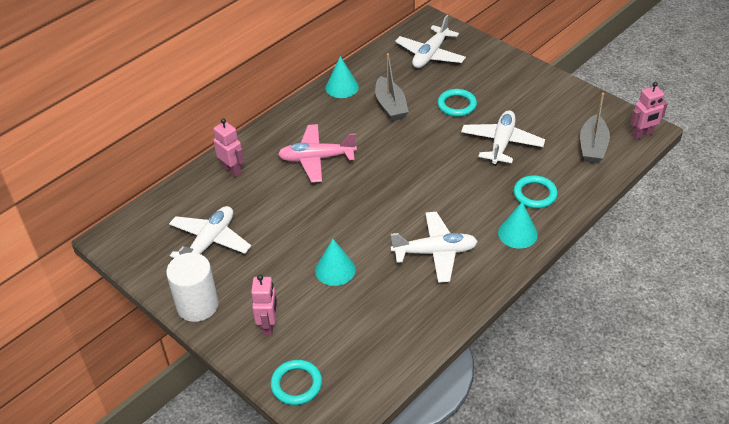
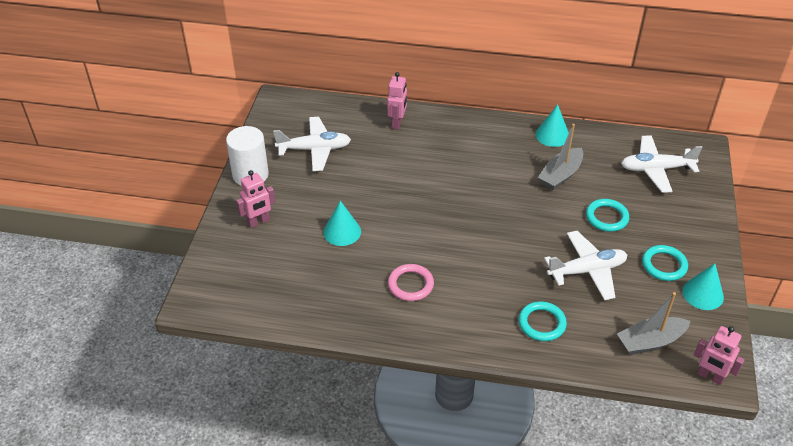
camera: 55 degrees right, 0 degrees up
turquoise ring [270,360,322,405] -> turquoise ring moved to [642,245,688,281]
pink plane [278,124,357,183] -> none
white plane [391,212,478,283] -> pink ring [388,264,434,301]
turquoise cone [498,202,538,249] -> turquoise cone moved to [682,263,724,310]

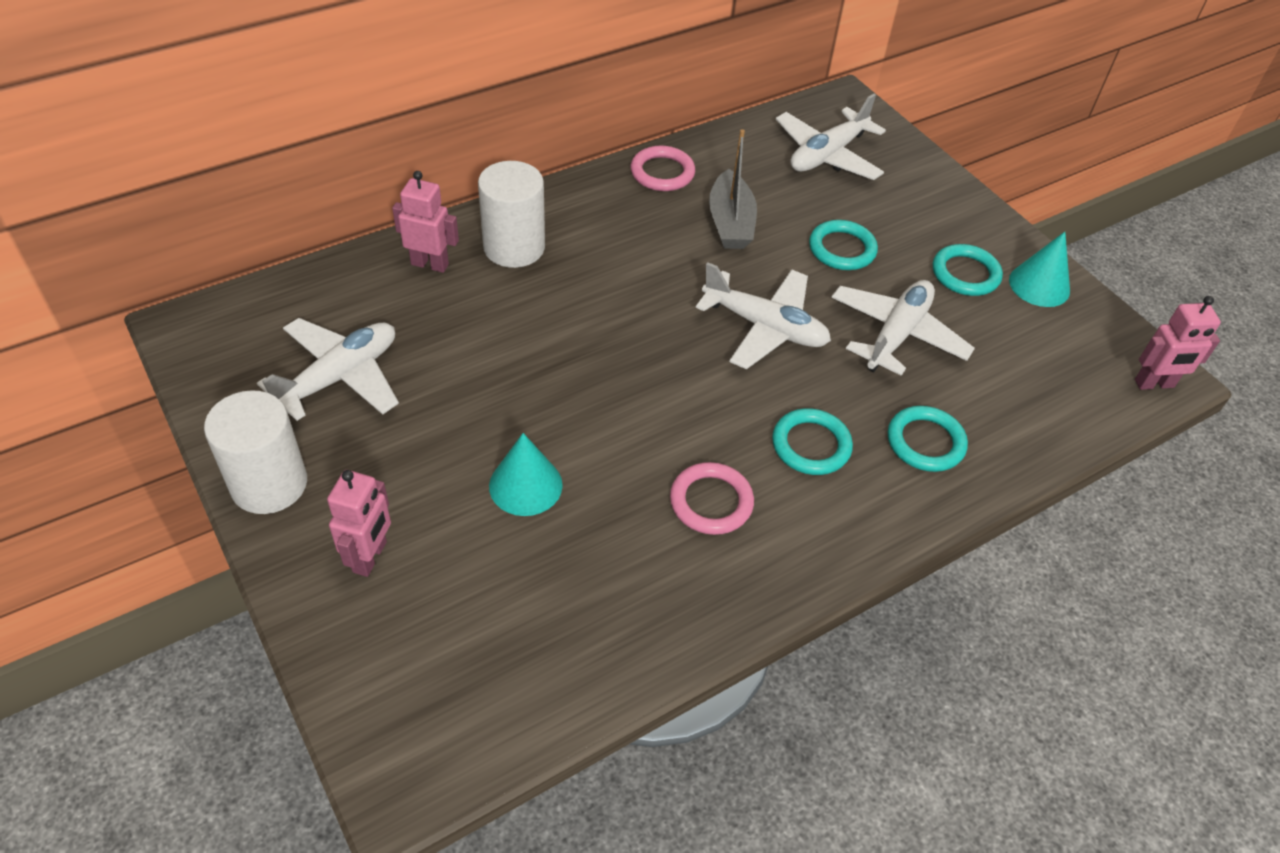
camera: 45 degrees left, 5 degrees up
pink robot [387,72,407,129] -> pink robot turned 45 degrees counterclockwise [392,171,459,273]
turquoise cone [535,104,569,147] -> pink ring [631,146,695,191]
grey boat [617,292,690,355] -> none
none -> white cylinder [478,161,545,268]
none -> white plane [695,262,831,369]
none -> turquoise ring [772,408,853,475]

